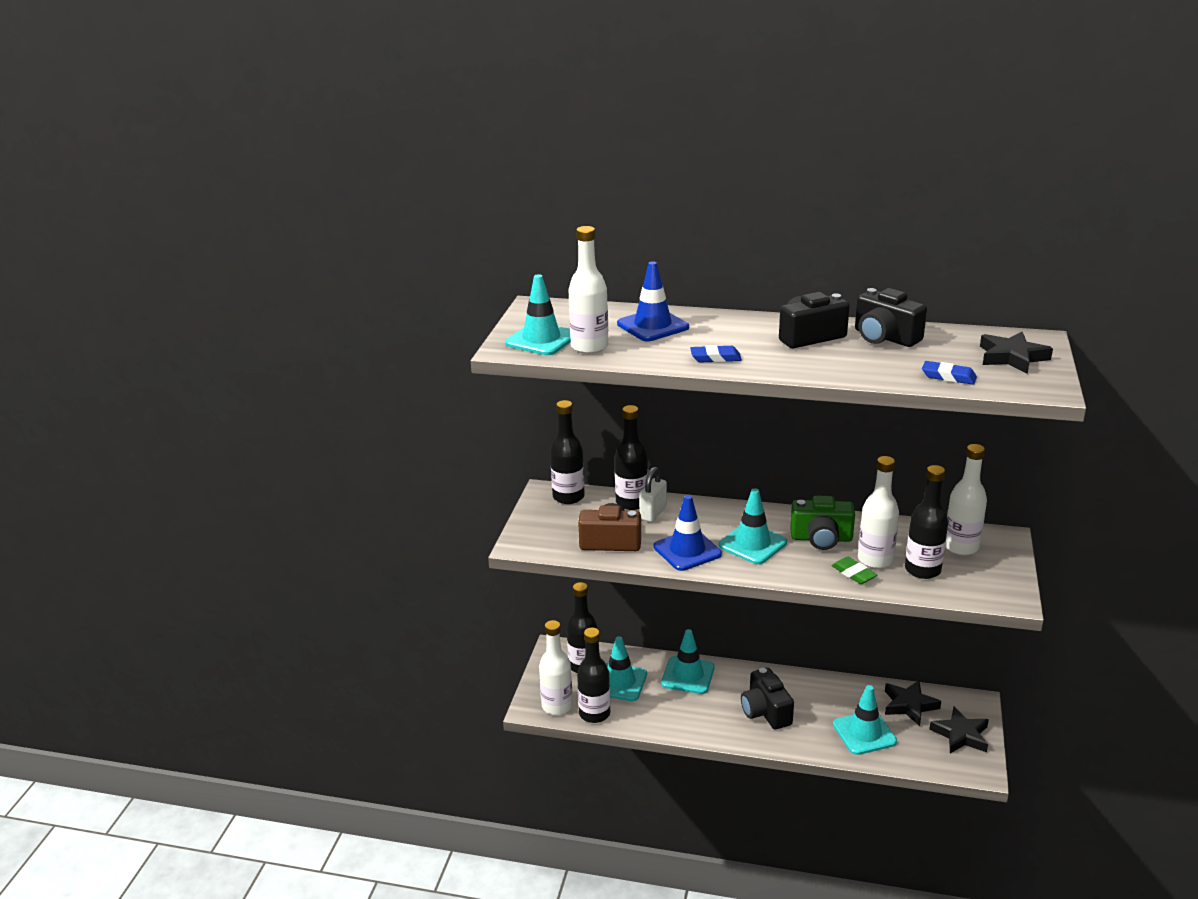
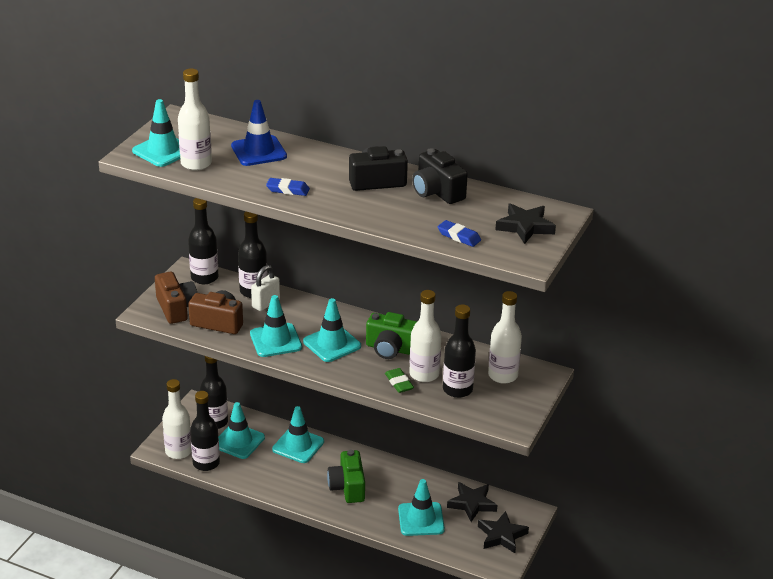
camera: 10 degrees right, 5 degrees up
blue traffic cone [654,495,722,571] -> turquoise traffic cone [250,295,302,357]
black camera [741,668,794,730] -> green camera [327,450,365,503]
none -> brown camera [155,272,197,324]

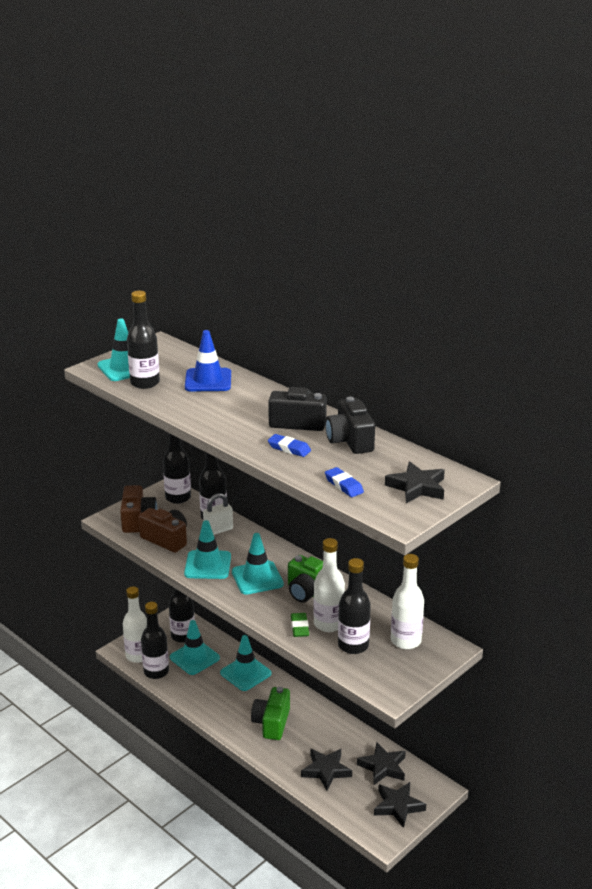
camera: 20 degrees right, 5 degrees down
white bottle [178,69,212,171] -> black bottle [127,291,160,389]
blue eraser [266,178,310,196] -> blue eraser moved to [268,434,311,457]
turquoise traffic cone [398,479,445,536] -> black star [301,749,352,790]

